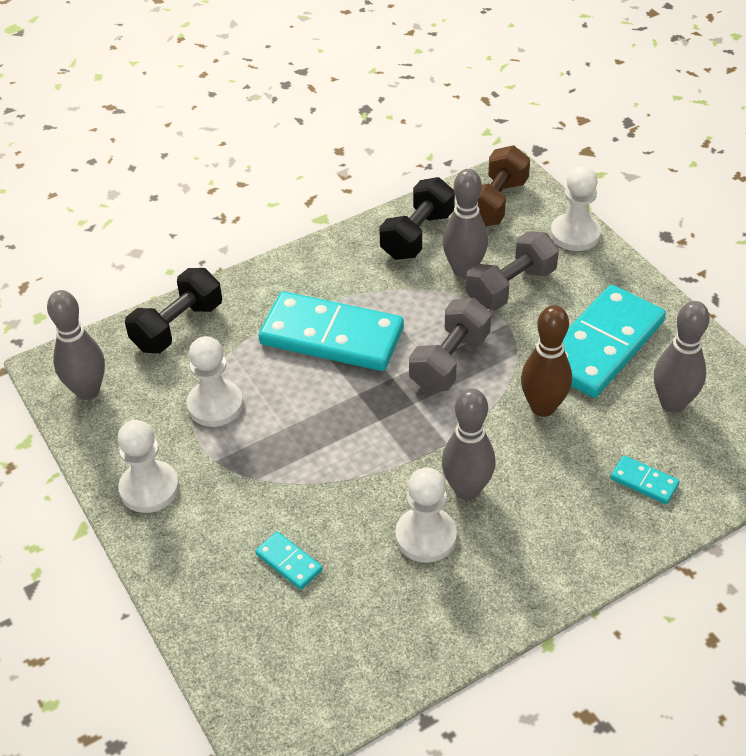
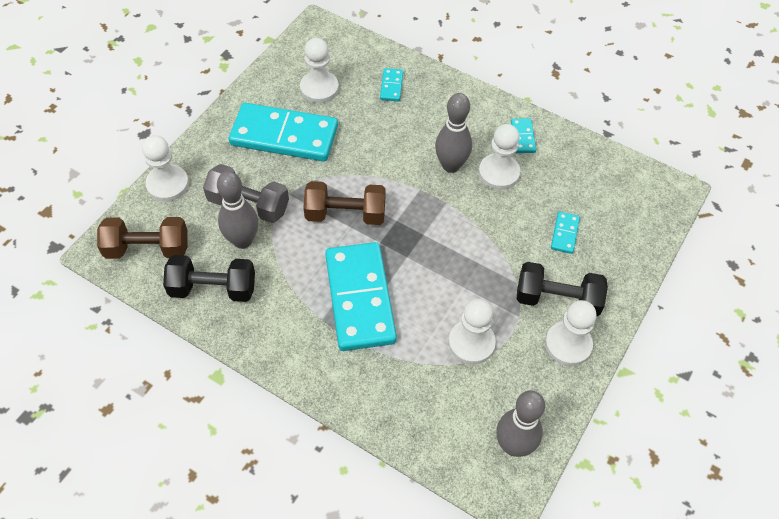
camera: 120 degrees left, 10 degrees up
black dumbbell [125,268,222,353] -> black dumbbell moved to [517,262,608,317]
grey dumbbell [409,298,491,392] -> brown dumbbell [304,181,386,225]
brown bowling pin [521,305,572,417] -> none
grey bowling pin [654,301,710,413] -> white pawn [300,38,339,103]
none -> turquoise domino [511,118,536,153]

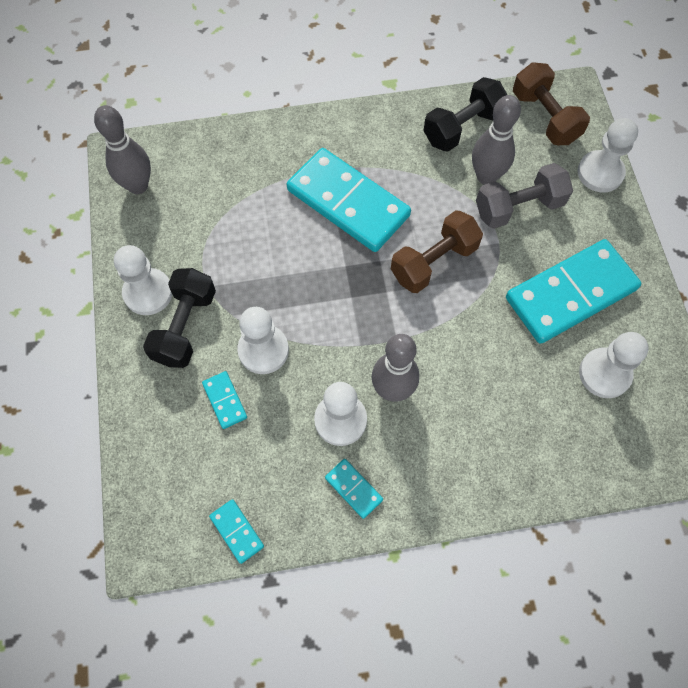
camera: 140 degrees right, 10 degrees up
brown dumbbell [97,217,188,259] -> brown dumbbell turned 75 degrees counterclockwise [513,62,590,145]
turquoise domino [380,68,403,101] -> turquoise domino moved to [209,499,264,564]
white pawn [448,299,496,364] -> white pawn moved to [237,307,289,374]
black dumbbell [517,262,608,317] -> black dumbbell turned 45 degrees counterclockwise [143,268,216,368]

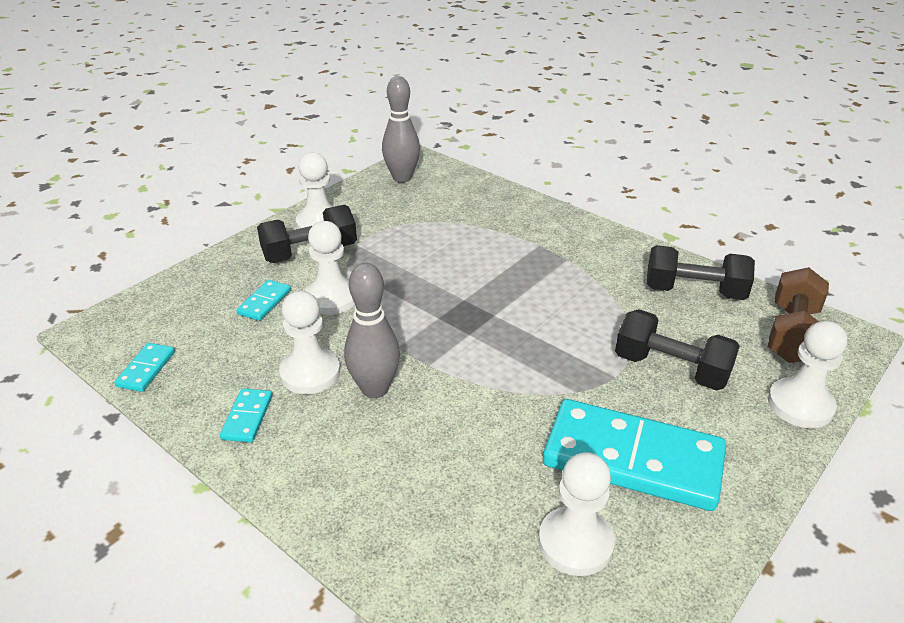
camera: 50 degrees right, 30 degrees down
turquoise domino [287,148,411,252] -> none
brown dumbbell [391,210,483,293] -> none
grey bowling pin [472,95,521,185] -> none
grey dumbbell [476,163,573,229] -> black dumbbell [615,309,740,391]

